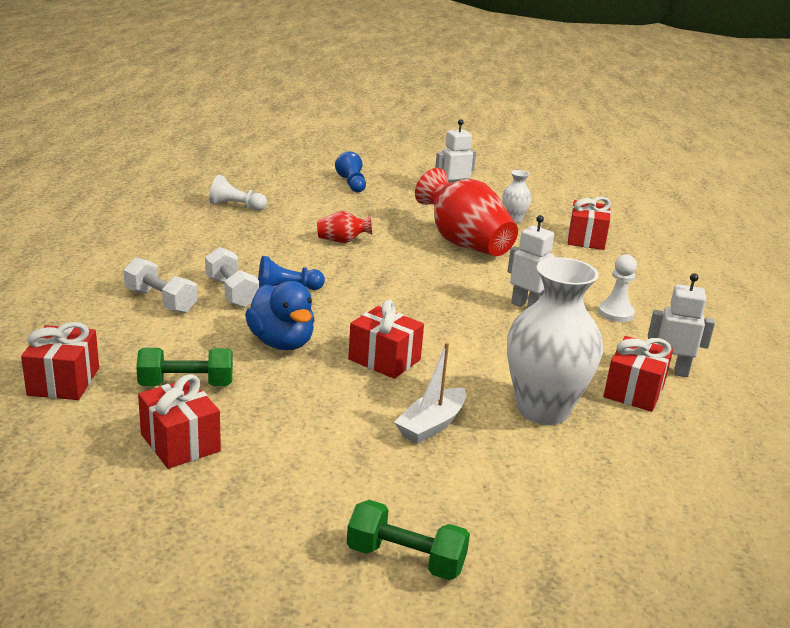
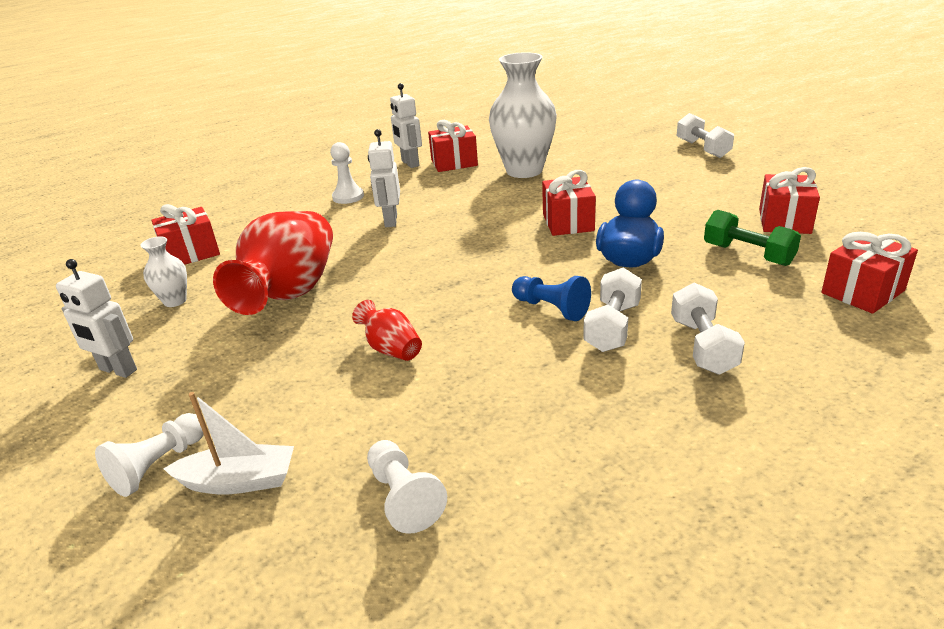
camera: 125 degrees left, 5 degrees up
blue pawn [335,151,366,192] -> white pawn [95,413,204,497]
green dumbbell [347,500,470,580] -> white dumbbell [677,113,734,158]
white boat [394,342,466,444] -> white boat moved to [163,392,294,494]

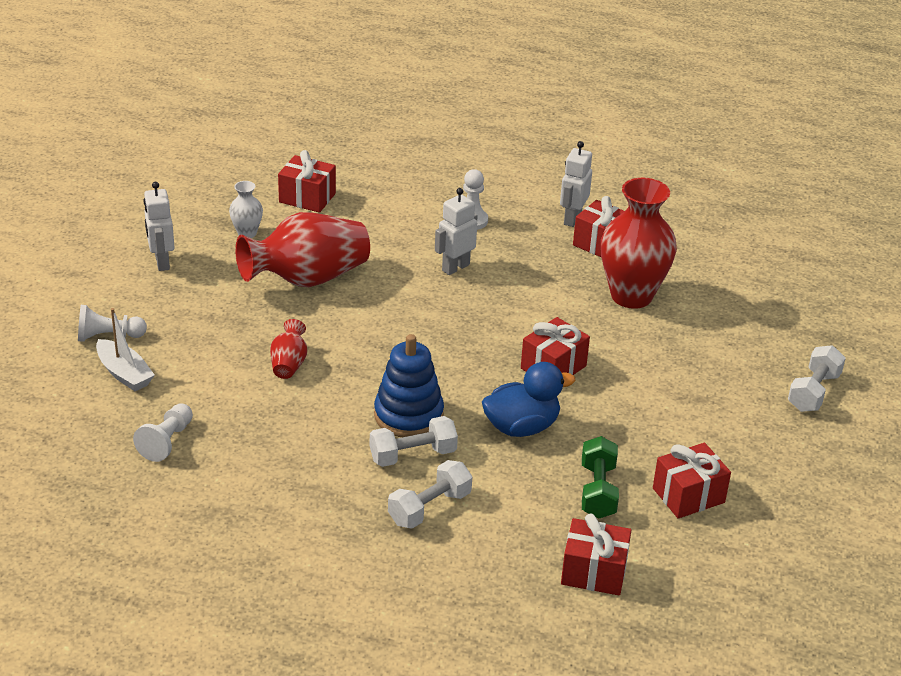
camera: 45 degrees right, 5 degrees up
white vase [489,52,557,178] -> red vase [601,178,677,309]
blue pawn [512,276,591,321] -> blue stacking toy [374,334,444,437]

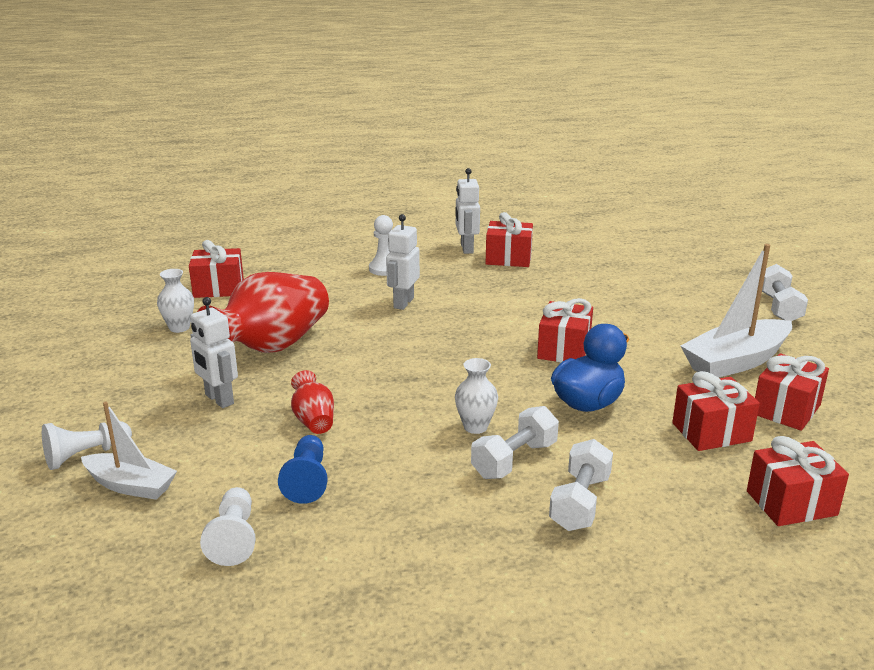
camera: 25 degrees left, 10 degrees down
white robot [144,182,175,271] -> white robot moved to [190,297,238,408]
blue stacking toy [374,334,444,437] -> white vase [455,358,498,434]
green dumbbell [582,436,619,519] -> red gift [672,371,760,451]
red vase [601,178,677,309] -> none
none -> blue pawn [278,435,328,504]
none -> white boat [681,244,792,378]

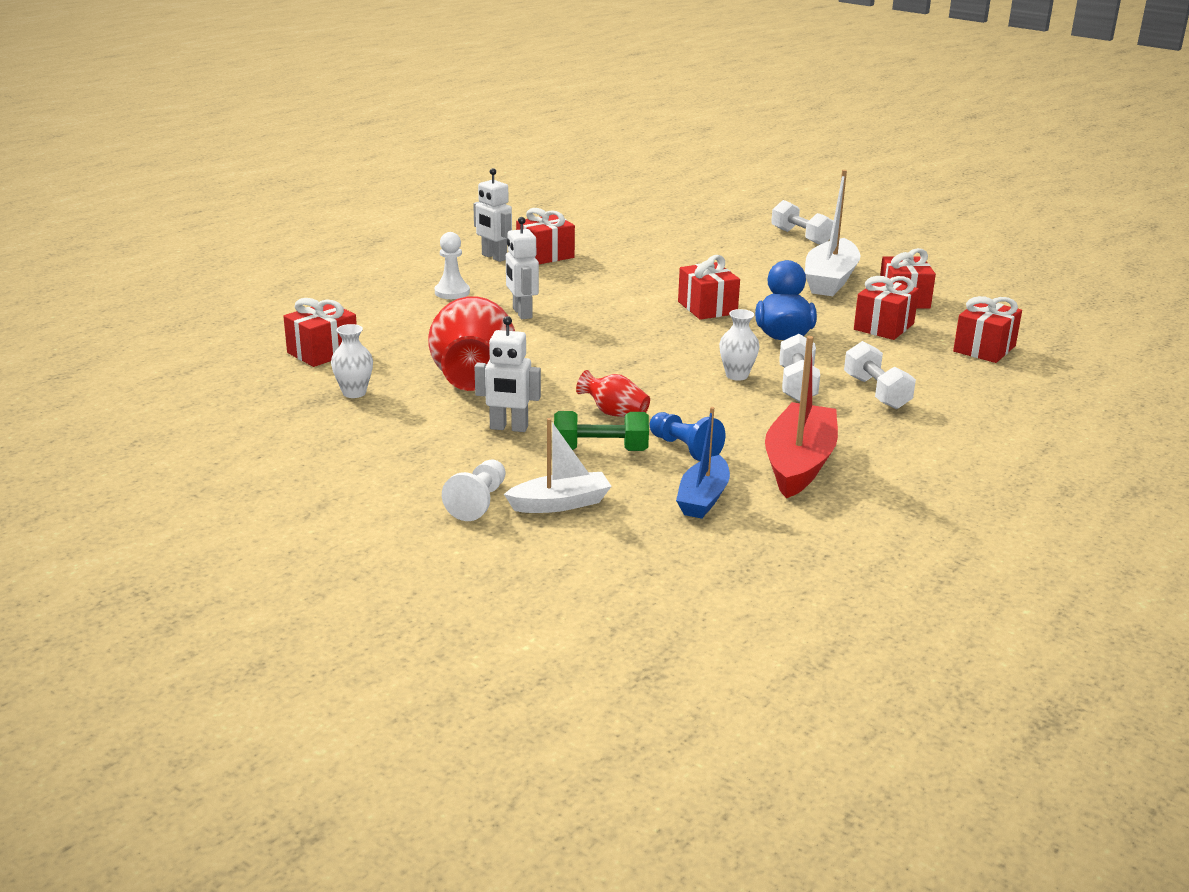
camera: 40 degrees left, 0 degrees up
white pawn [200,487,256,566] -> blue boat [676,407,730,519]
none -> green dumbbell [554,411,649,451]
none -> red boat [765,336,838,498]

